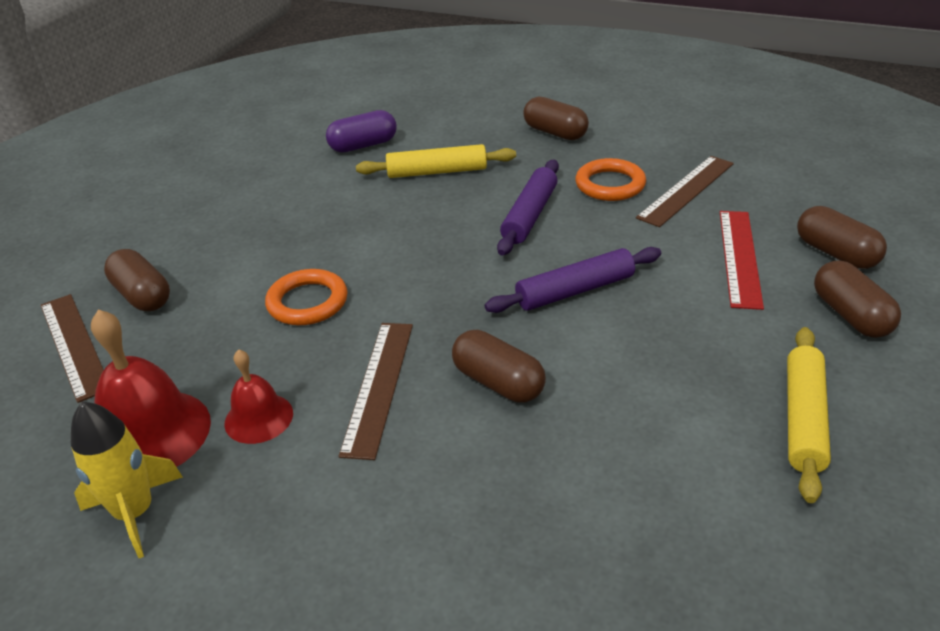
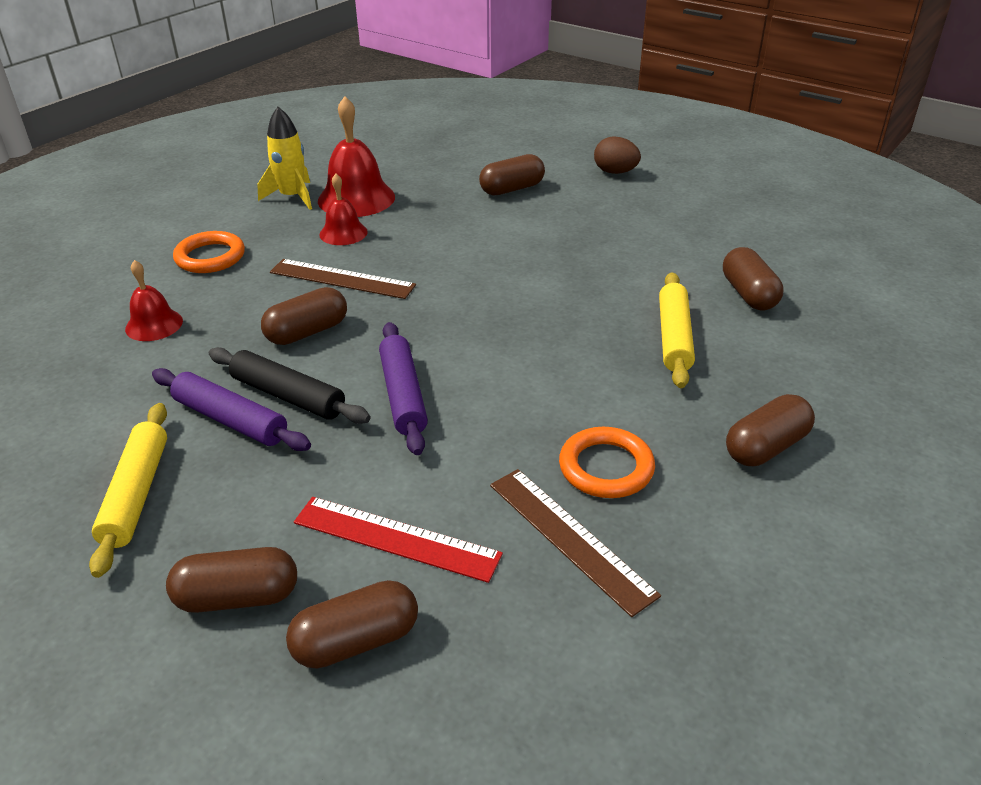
camera: 100 degrees right, 0 degrees up
brown ruler [41,294,104,403] -> none
orange ring [265,269,348,325] -> orange ring moved to [173,231,245,273]
purple capsule [326,110,397,153] -> brown capsule [723,247,783,310]
purple rolling pin [497,160,559,256] -> purple rolling pin moved to [152,368,311,451]
yellow rolling pin [787,327,831,503] -> yellow rolling pin turned 60 degrees clockwise [89,403,167,578]
none -> red bell [125,260,183,341]
none -> black rolling pin [209,347,371,424]
none -> brown egg [594,136,641,174]

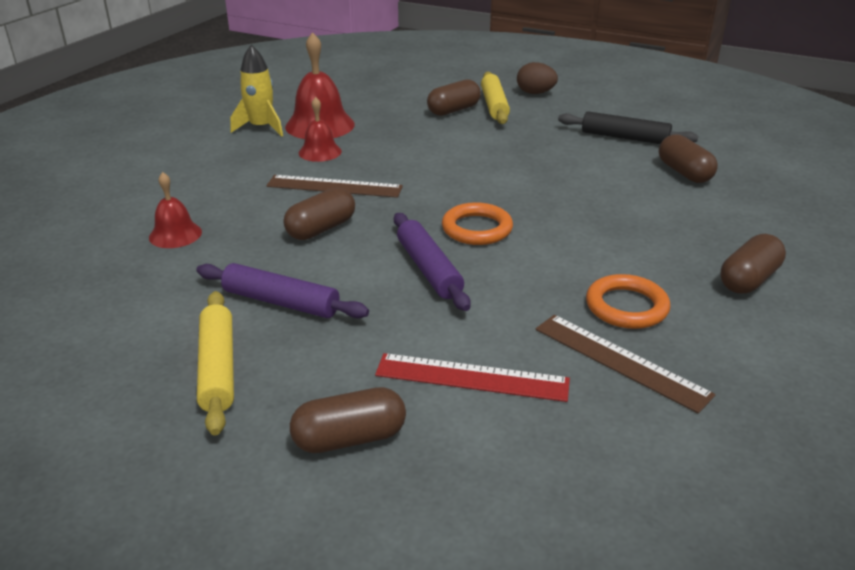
camera: 10 degrees left, 5 degrees down
orange ring [173,231,245,273] -> orange ring moved to [442,202,513,245]
black rolling pin [209,347,371,424] -> black rolling pin moved to [558,111,698,144]
brown capsule [286,580,418,669] -> none
yellow rolling pin [659,272,695,388] -> yellow rolling pin moved to [481,72,510,124]

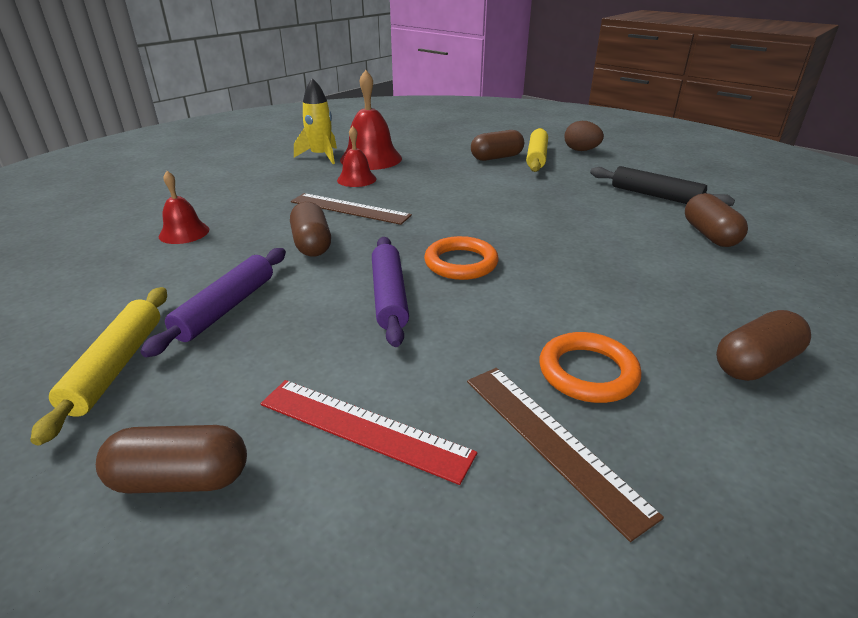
camera: 15 degrees right, 0 degrees up
purple rolling pin [196,263,369,318] -> purple rolling pin turned 75 degrees clockwise [141,248,286,358]
brown capsule [283,187,355,240] -> brown capsule turned 75 degrees counterclockwise [290,202,331,256]

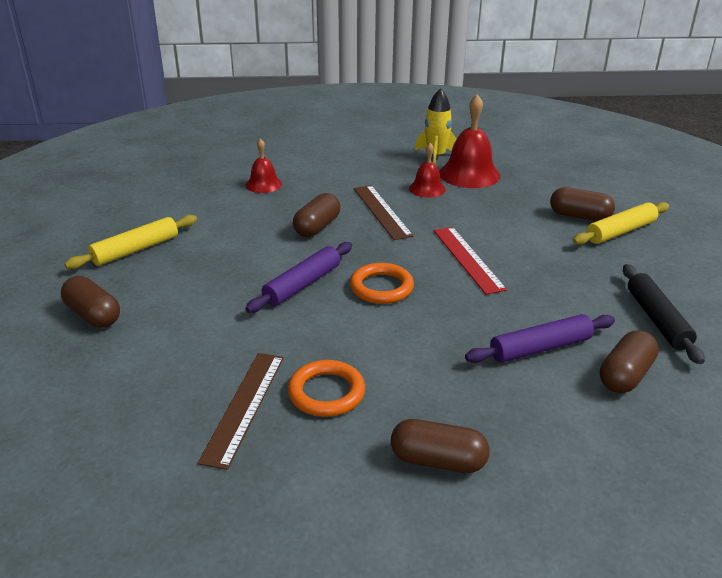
camera: 45 degrees right, 0 degrees up
purple rolling pin [141,248,286,358] -> purple rolling pin moved to [465,314,615,363]
red ruler [261,380,477,485] -> red ruler moved to [434,227,507,295]
brown egg [564,121,604,151] -> none

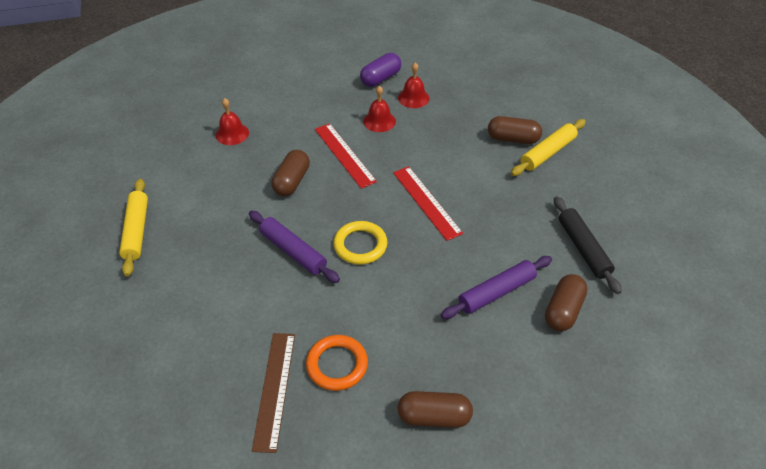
camera: 10 degrees left, 15 degrees up
brown capsule [61,276,120,328] -> none
yellow rolling pin [64,215,197,269] -> yellow rolling pin turned 45 degrees counterclockwise [119,179,148,276]
purple rolling pin [245,242,352,313] -> purple rolling pin turned 75 degrees counterclockwise [249,211,340,283]
orange ring [350,263,414,304] -> yellow ring [333,221,387,265]
brown ruler [354,185,413,240] -> red ruler [315,123,377,189]
yellow rocket [415,88,457,164] -> purple capsule [360,53,401,87]
red bell [439,94,500,188] -> red bell [398,63,430,108], size x0.58

